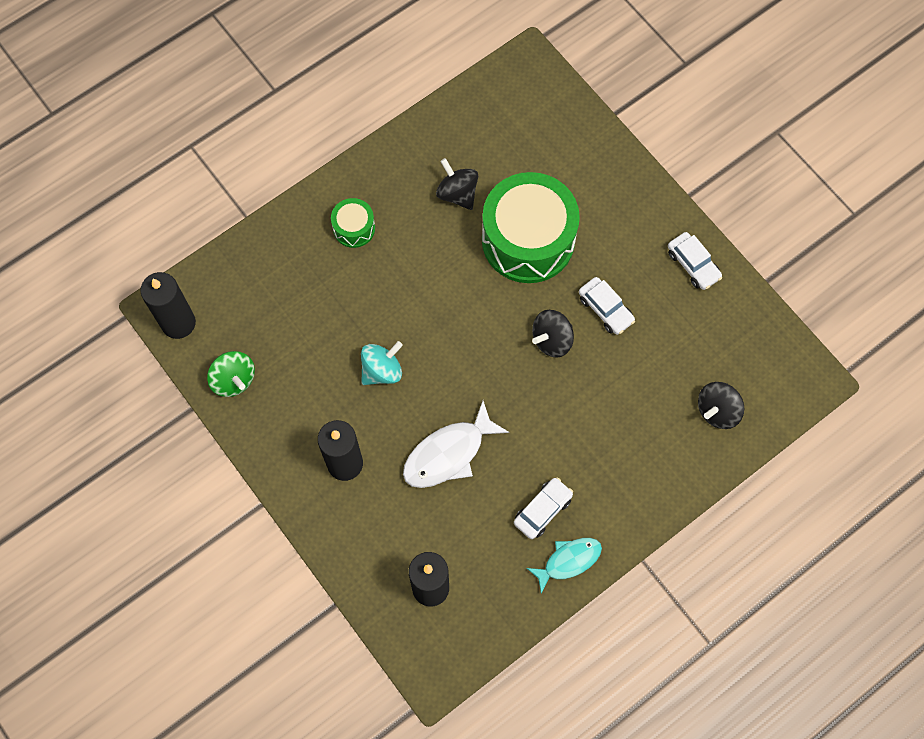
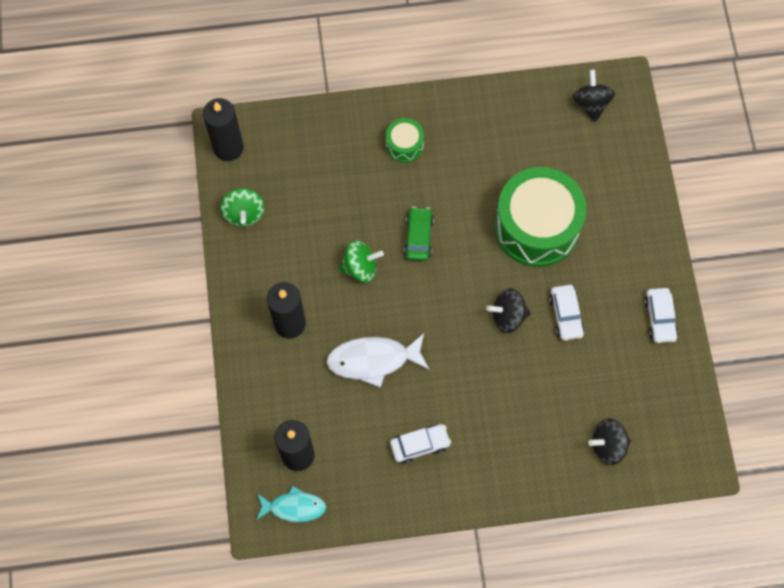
camera: 30 degrees right, 0 degrees up
turquoise spinning top [361,341,403,385] -> green spinning top [338,240,384,283]
black spinning top [436,158,478,210] -> black spinning top moved to [572,70,615,122]
turquoise fish [527,538,602,593] -> turquoise fish moved to [256,486,326,522]
none -> green car [404,207,434,261]

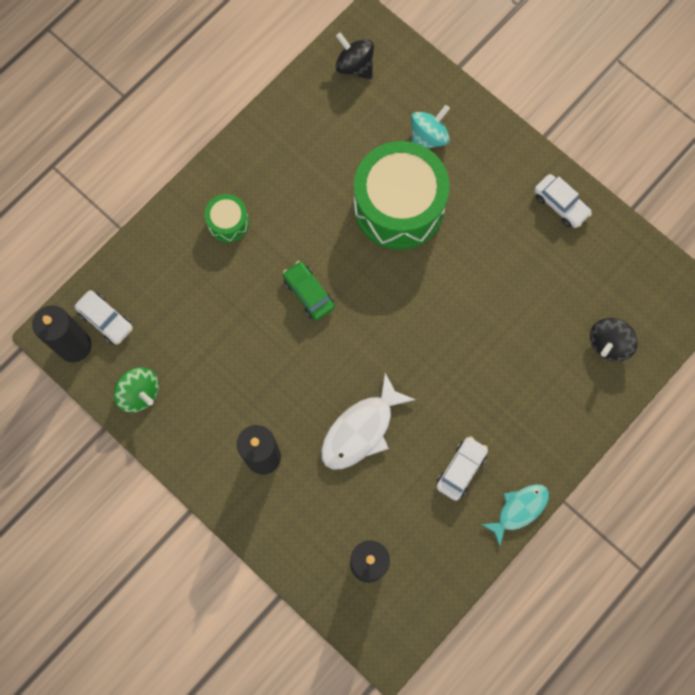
camera: 40 degrees left, 5 degrees up
turquoise fish [256,486,326,522] -> turquoise fish moved to [481,484,549,546]
green spinning top [338,240,384,283] -> none
black spinning top [486,289,531,333] -> none
white car [549,285,585,341] -> white car moved to [75,290,133,345]
none -> turquoise spinning top [411,105,450,148]

